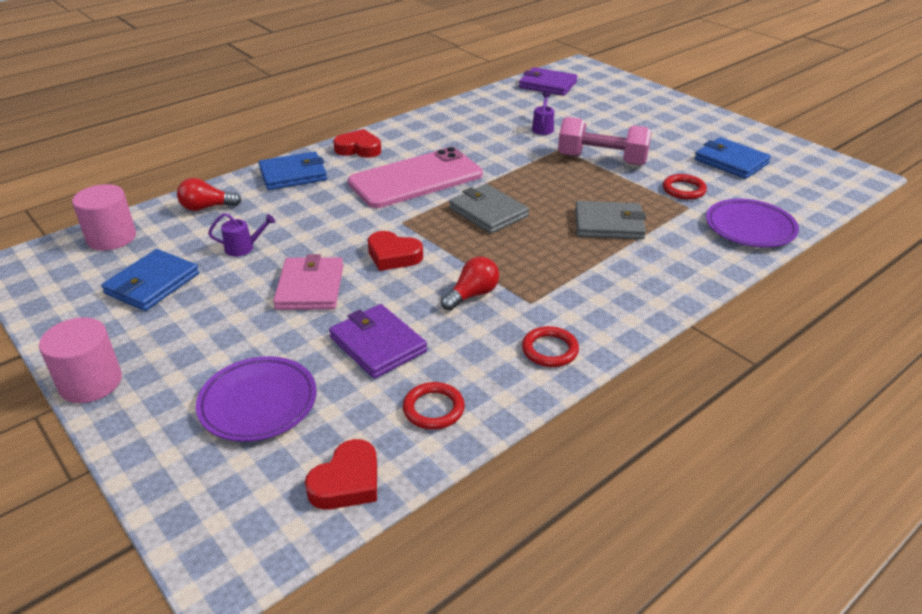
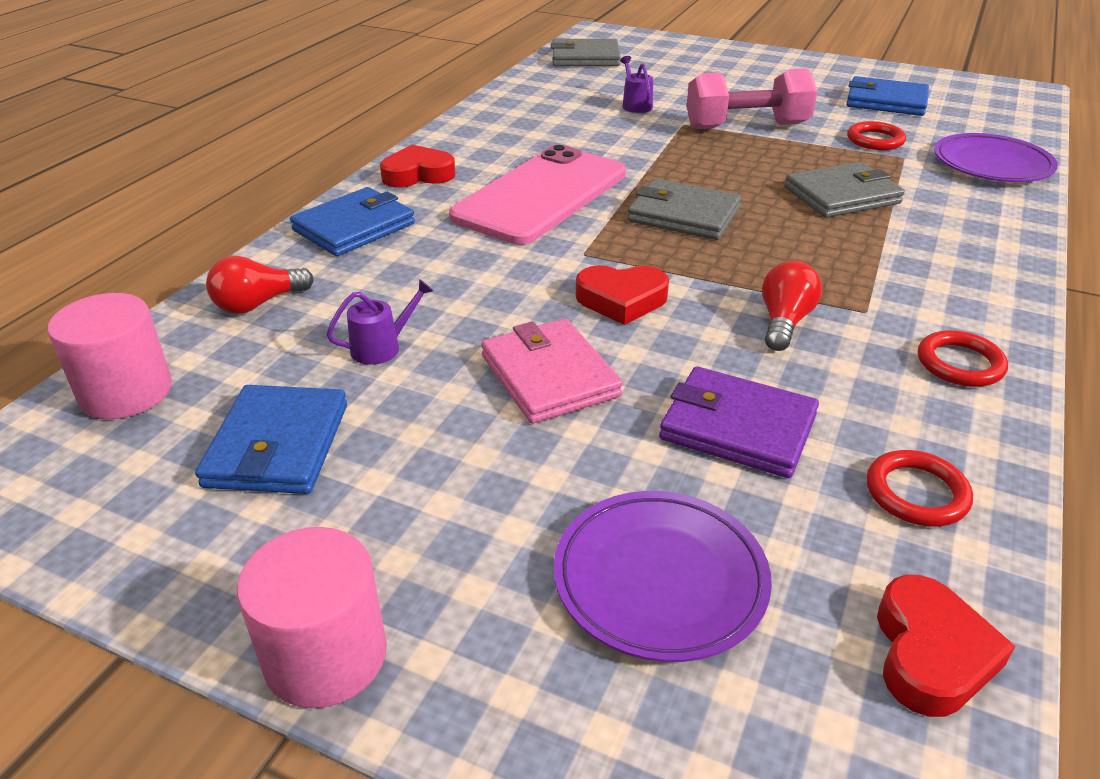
camera: 25 degrees left, 0 degrees up
purple wallet [519,67,577,96] -> grey wallet [551,39,621,66]

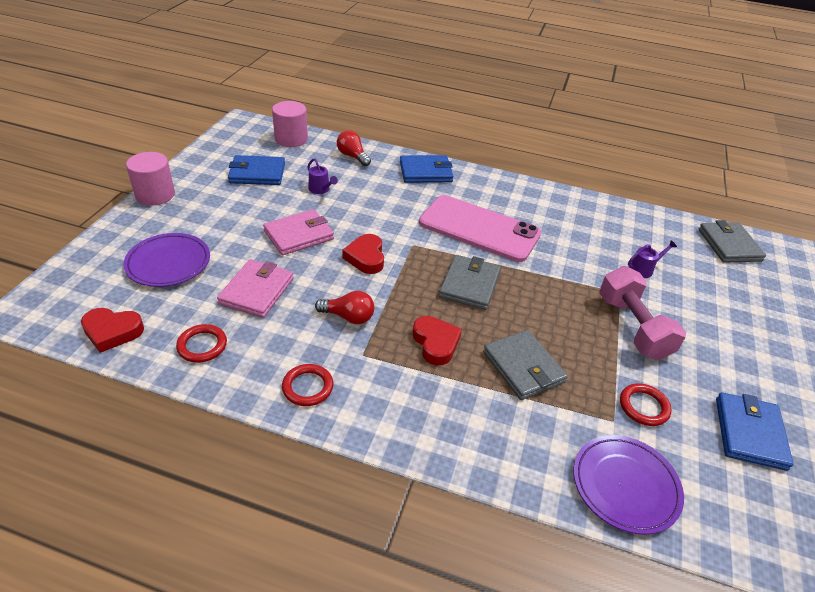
camera: 80 degrees right, 5 degrees up
blue wallet [290,187,415,256] -> blue wallet turned 45 degrees counterclockwise [400,155,453,183]
red heart [380,145,455,187] -> red heart moved to [412,316,462,366]
purple wallet [659,366,819,478] -> pink wallet [217,259,293,318]

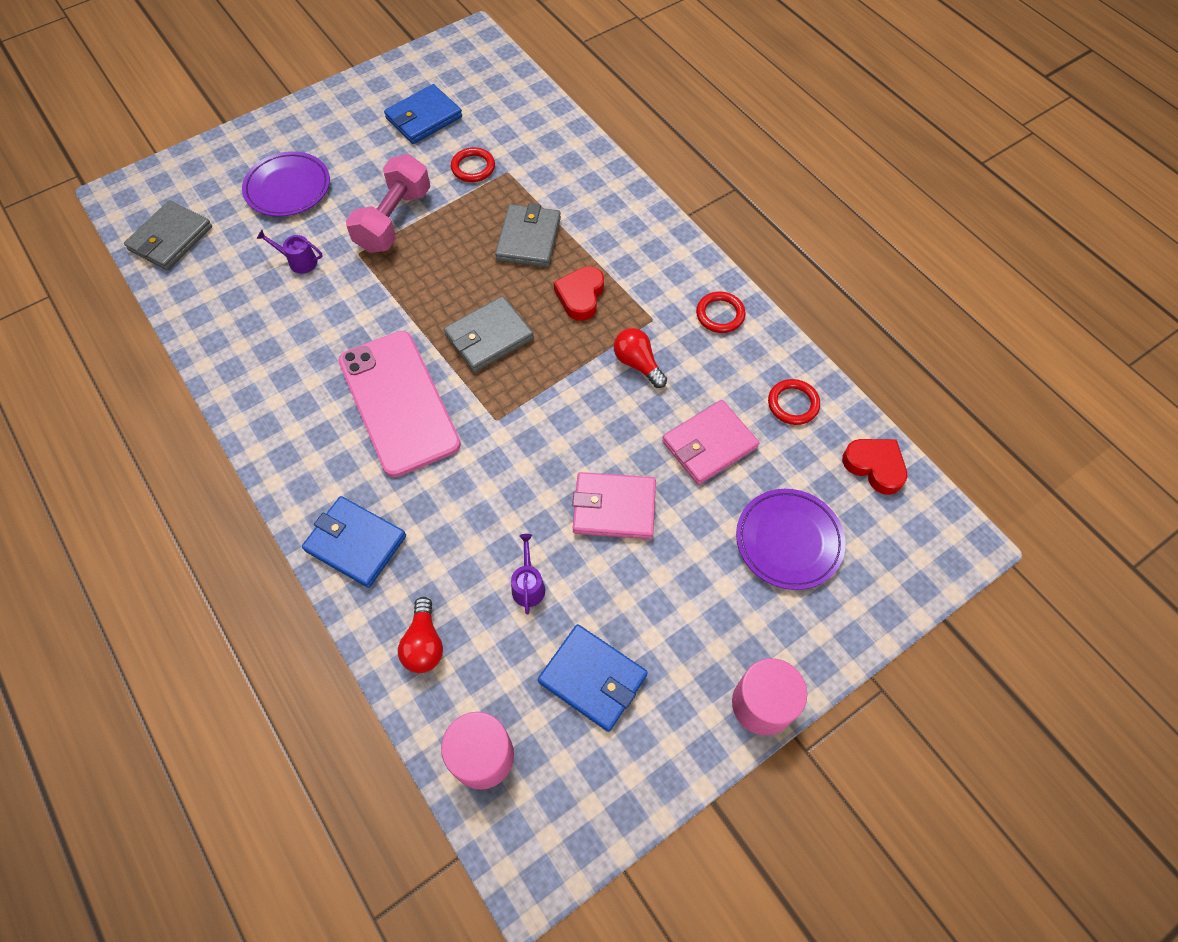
camera: 140 degrees left, 20 degrees up
red heart [342,234,384,274] -> none
purple plate [574,435,684,535] -> purple plate moved to [242,151,330,217]

